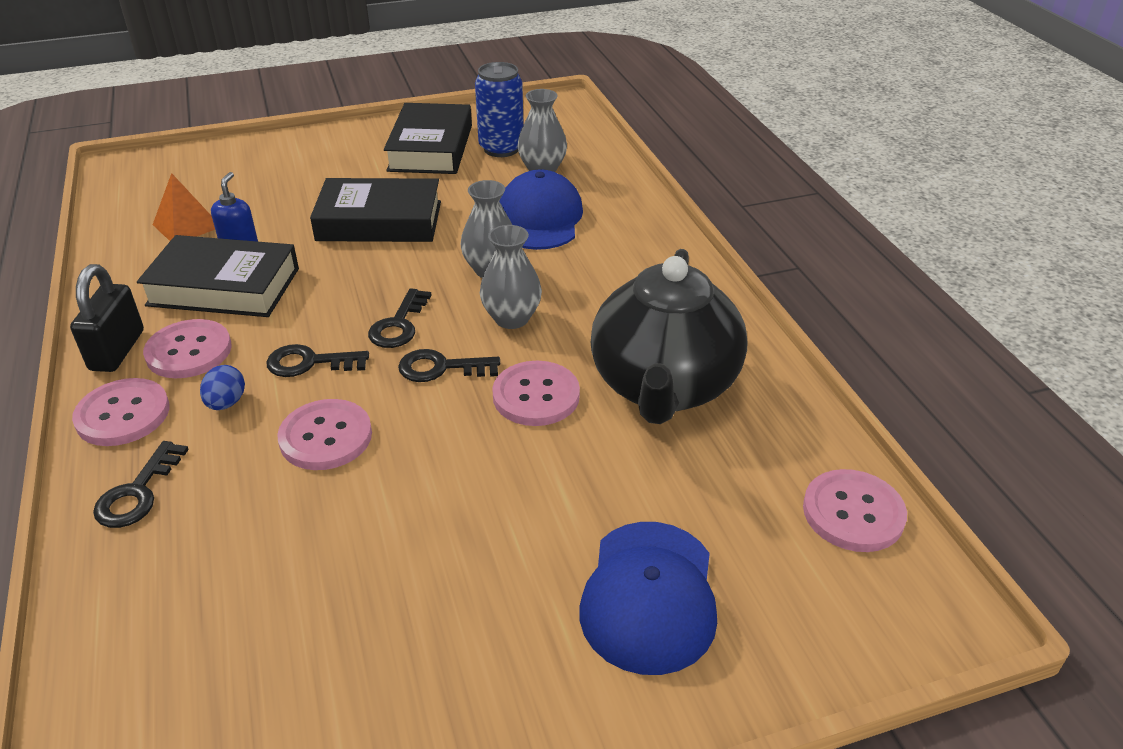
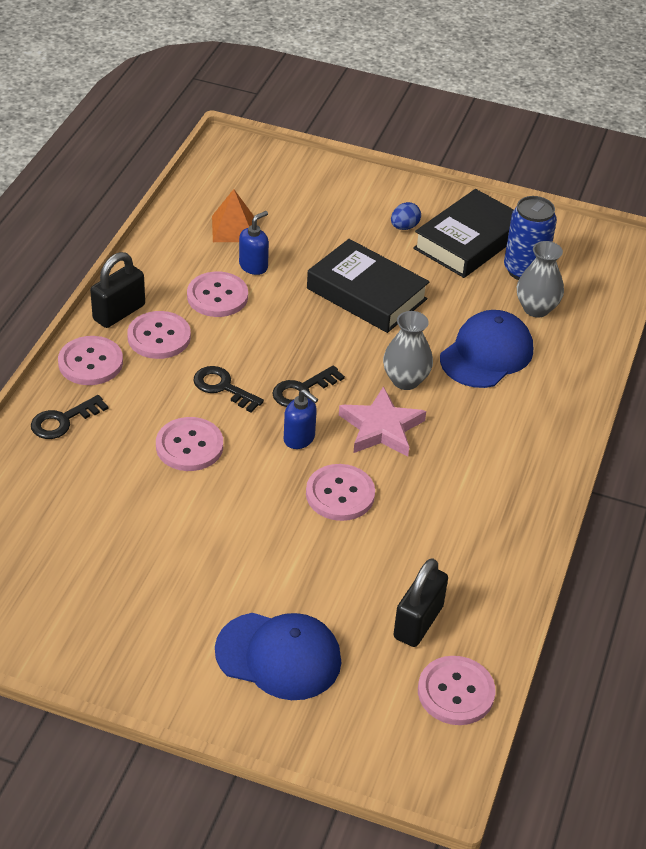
camera: 35 degrees right, 5 degrees up
black book [137,235,299,317] -> pink button [187,272,248,317]
blue egg [200,365,245,410] -> blue egg moved to [391,202,421,230]
black key [398,349,500,382] -> blue soap dispenser [284,389,318,449]
grey vase [480,225,542,329] -> pink star [339,386,426,457]
blue cap [579,522,717,675] -> blue cap turned 120 degrees counterclockwise [215,613,342,700]
black teapot [591,249,748,424] -> none
none -> black padlock [394,558,448,647]

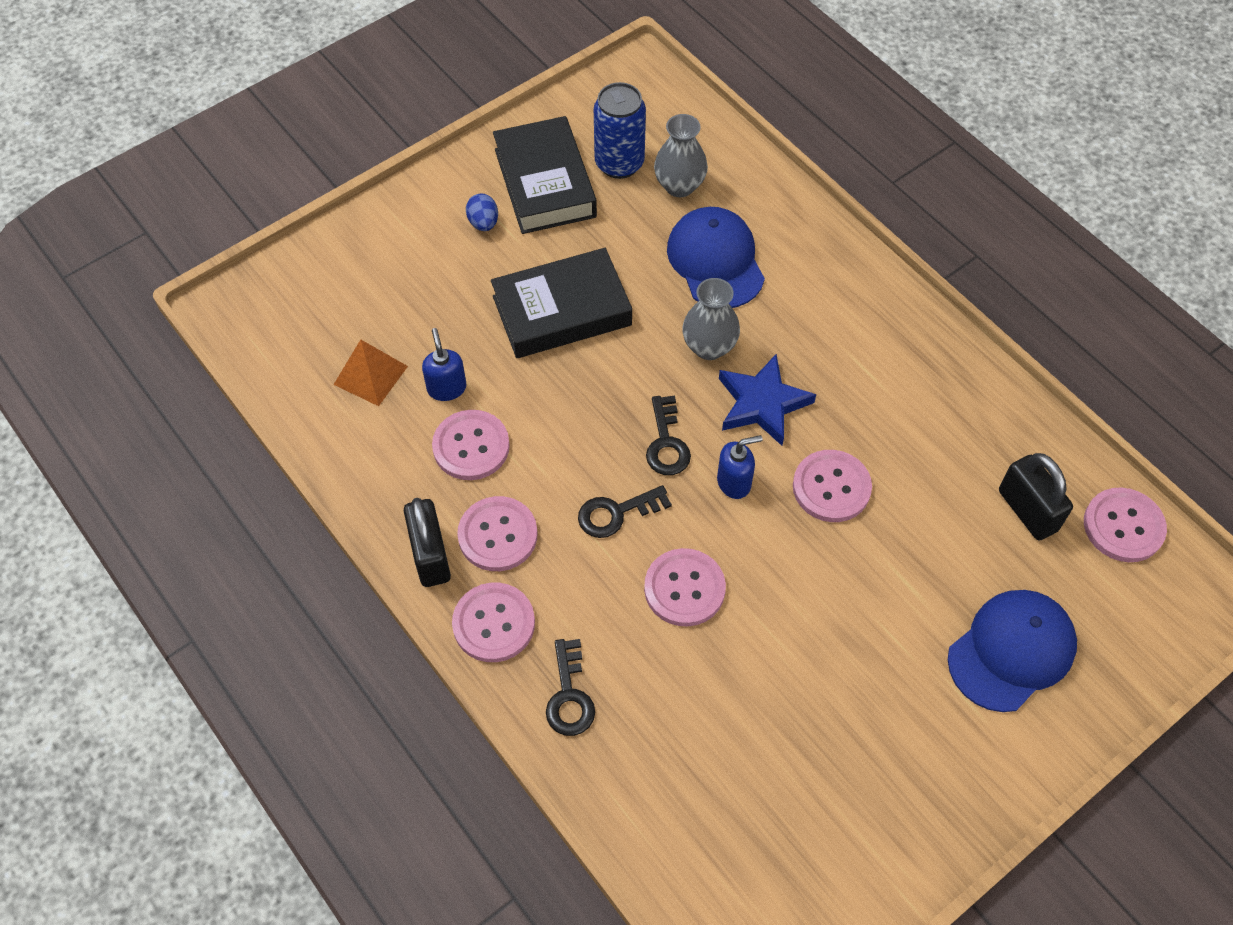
camera: 55 degrees left, 15 degrees up
pink star [339,386,426,457] -> blue star [719,354,816,446]

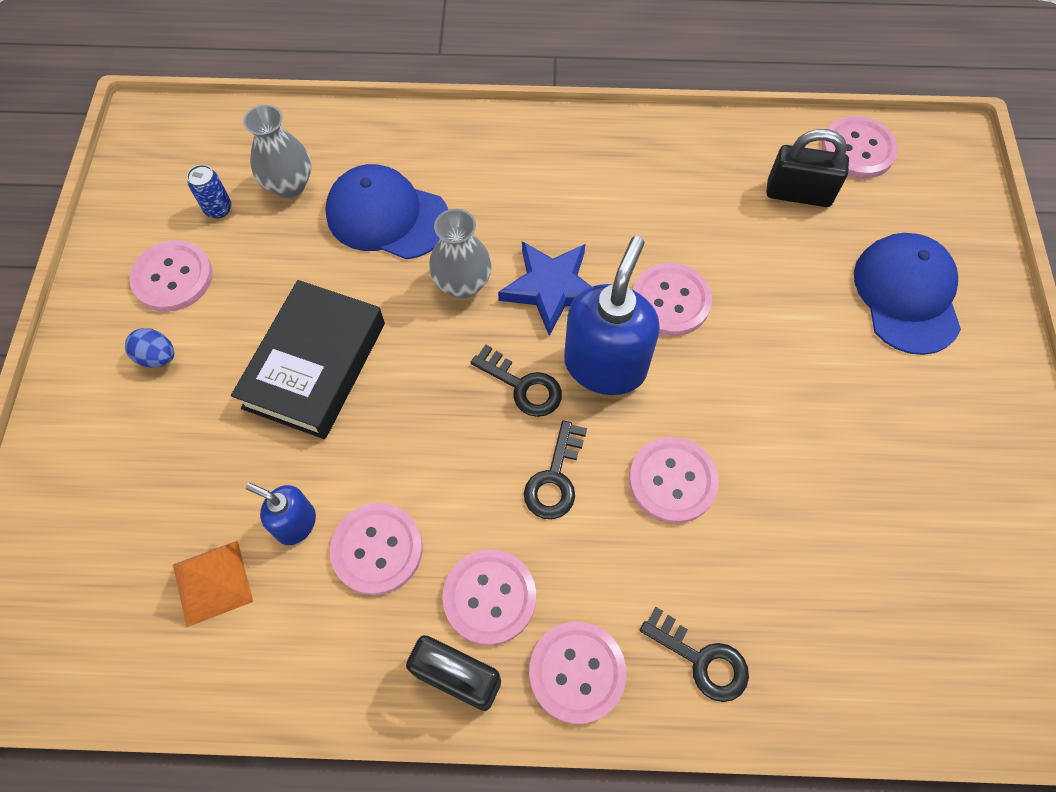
camera: 50 degrees left, 5 degrees up
black book [493,116,597,234] -> pink button [129,240,213,312]
blue can [594,82,646,179] -> blue can [187,165,232,218], size x0.52
blue soap dispenser [717,435,763,499] -> blue soap dispenser [564,236,660,395], size x1.93

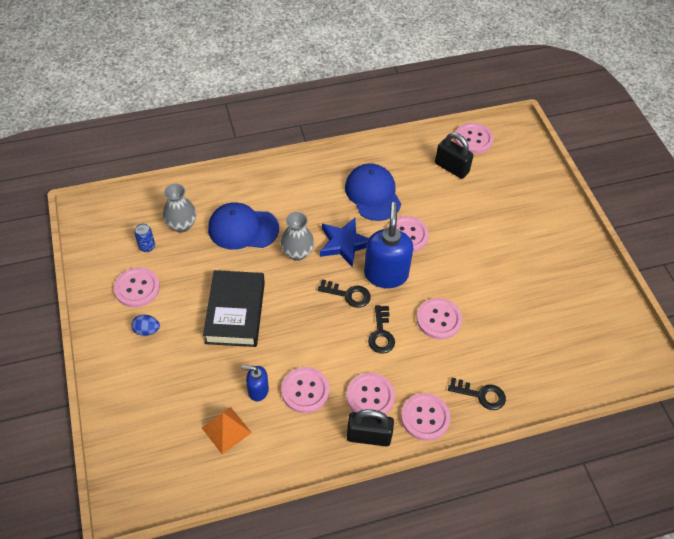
camera: 20 degrees left, 10 degrees down
black padlock [766,129,849,207] -> black padlock turned 45 degrees clockwise [435,133,474,179]
blue cap [854,233,961,355] -> blue cap moved to [345,163,401,221]

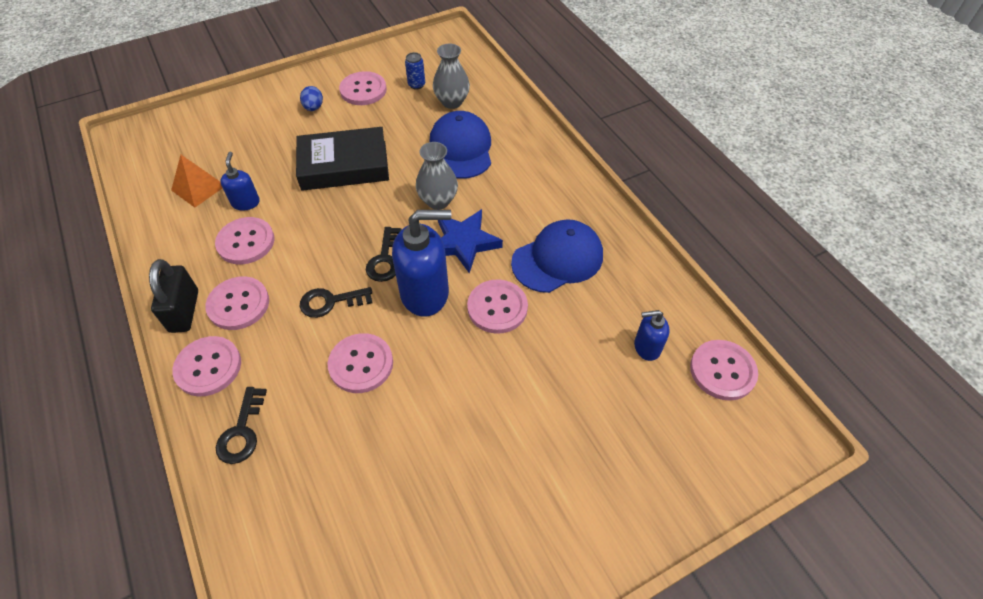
camera: 80 degrees right, 0 degrees up
black padlock [435,133,474,179] -> blue soap dispenser [634,310,670,361]

